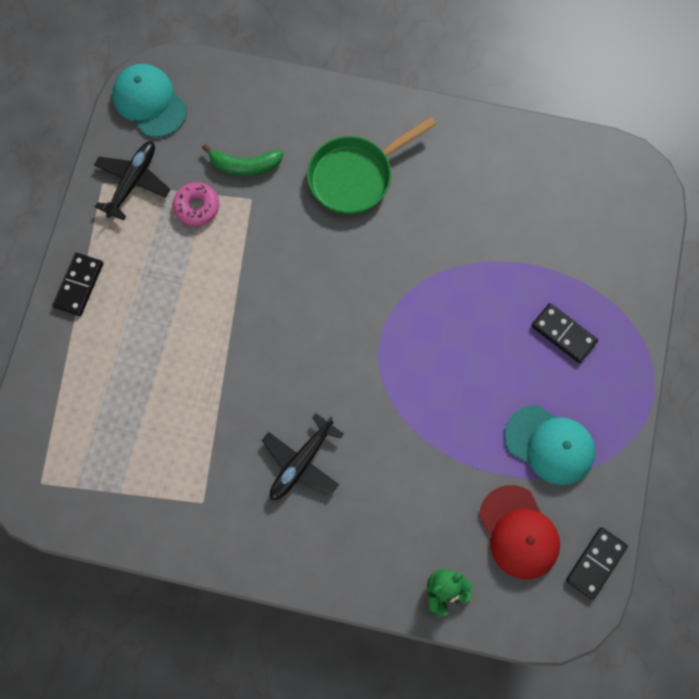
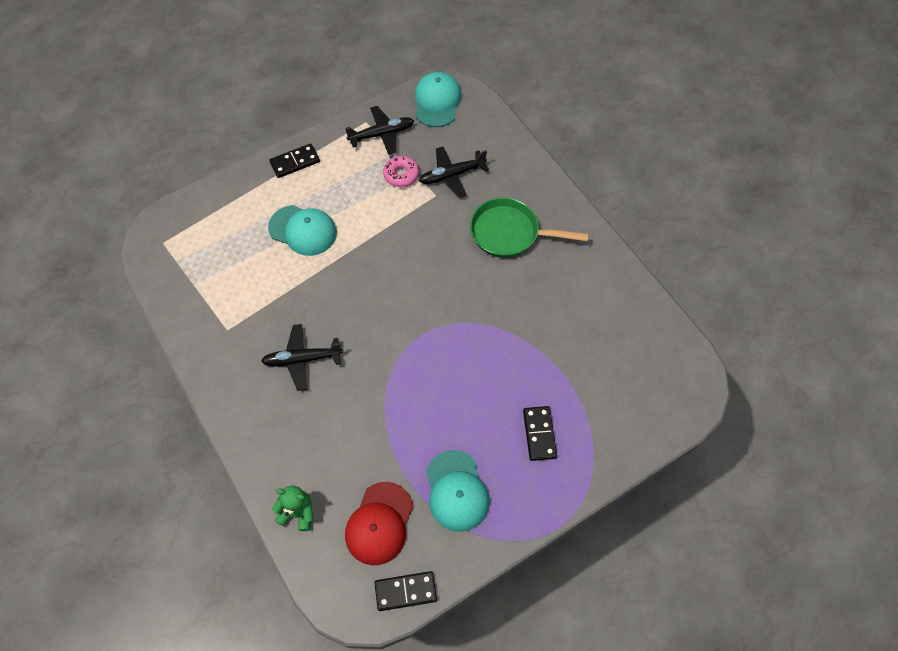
camera: 45 degrees right, 10 degrees down
green banana [202,144,283,176] -> black plane [419,147,489,198]
none -> turquoise cap [268,205,337,256]

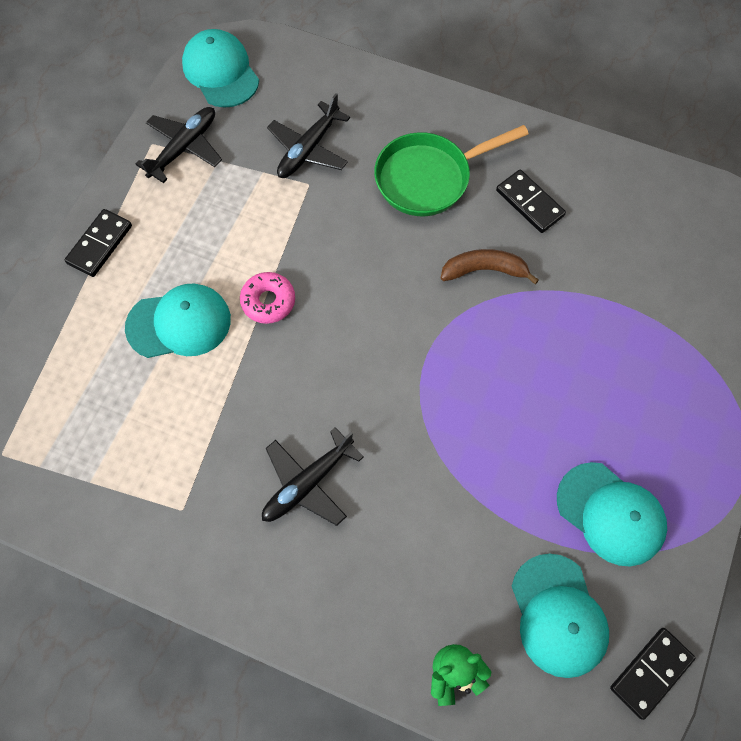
camera: 35 degrees left, 5 degrees up
red cap [345,482,413,565] -> turquoise cap [512,554,609,678]
pink donut [383,156,419,187] -> pink donut moved to [240,272,295,324]
black domino [523,406,557,461] -> black domino moved to [496,170,566,233]
none -> brown banana [440,249,539,284]

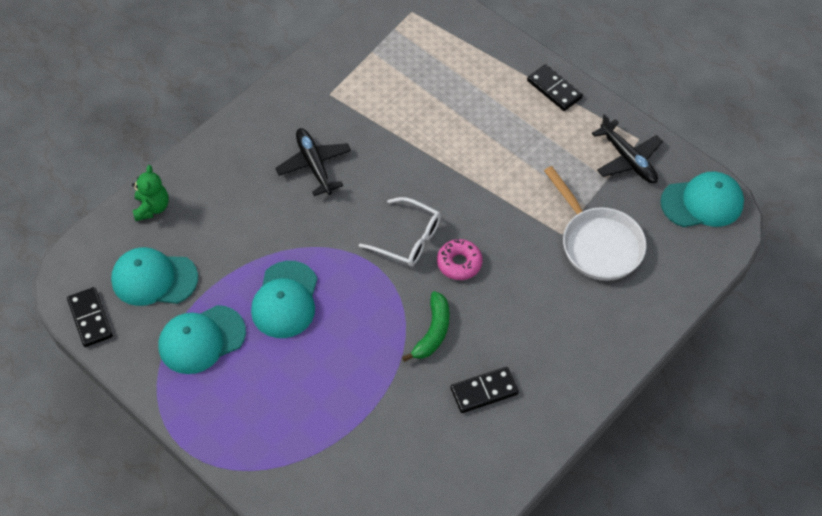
camera: 110 degrees right, 10 degrees down
turquoise cap [125,284,231,358] -> turquoise cap moved to [251,261,317,338]
pink donut [240,272,295,324] -> pink donut moved to [437,239,483,280]
black plane [267,93,350,178] -> white pan [544,166,646,281]
green pan [374,125,529,216] -> none
brown banana [440,249,539,284] -> green banana [402,291,450,362]
none -> white glasses [359,197,441,266]

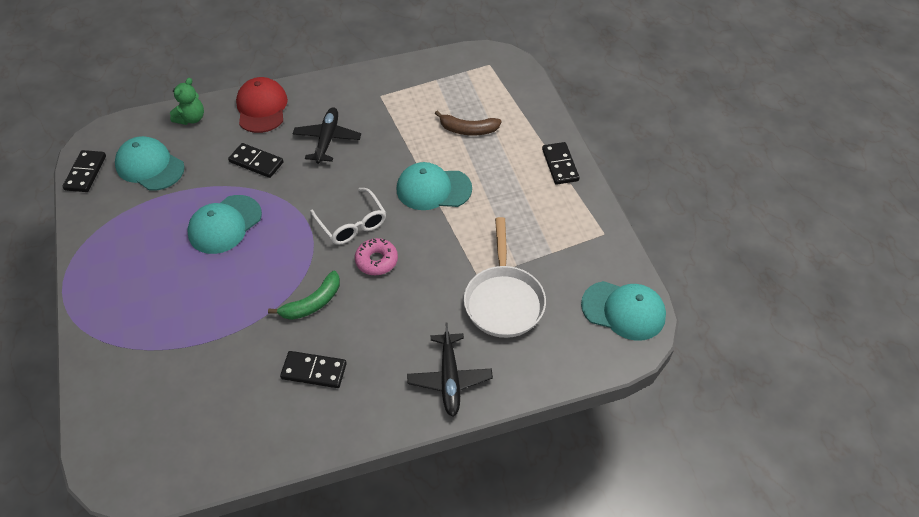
camera: 30 degrees right, 5 degrees down
turquoise cap [159,305,246,374] -> turquoise cap moved to [396,162,472,210]
black plane [592,114,663,183] -> black plane moved to [407,322,493,417]
none -> black domino [228,143,284,178]
none -> red cap [236,77,288,133]
none -> brown banana [435,111,501,136]

